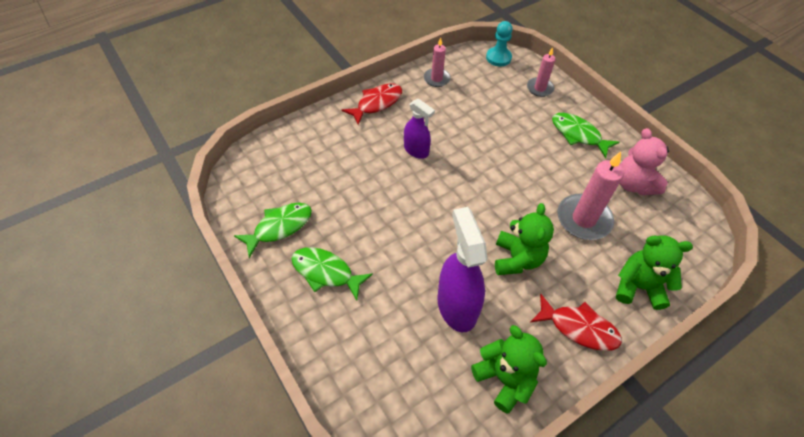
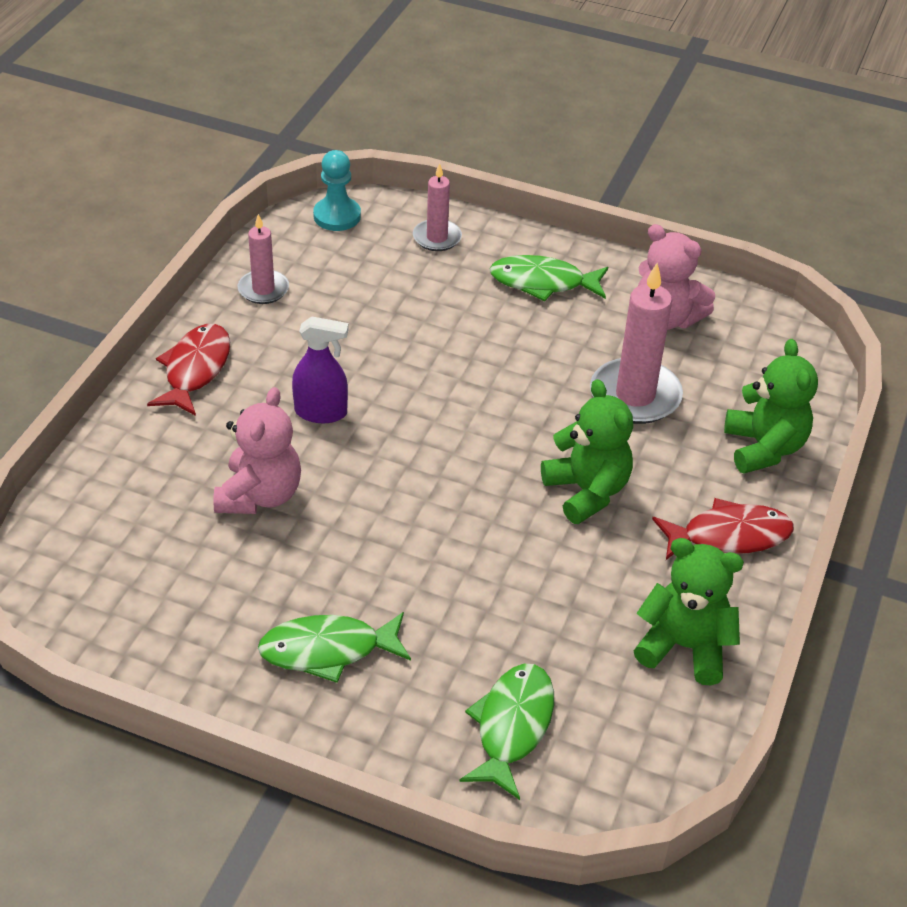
camera: 35 degrees left, 10 degrees down
green fish [234,203,312,258] -> green fish moved to [459,664,554,800]
purple spray bottle [437,207,488,332] -> none
green teddy bear [616,235,693,310] -> green teddy bear turned 105 degrees clockwise [724,339,818,474]
none -> pink teddy bear [213,387,301,514]

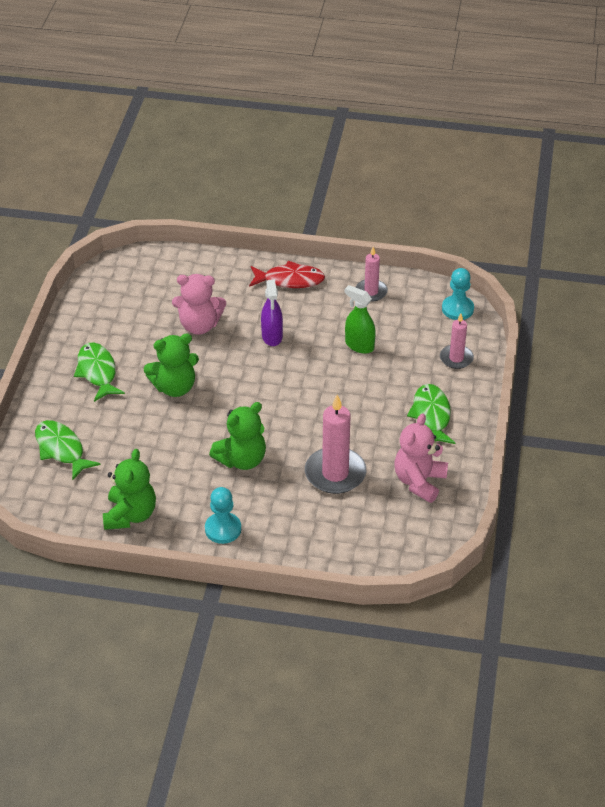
camera: 80 degrees right, 0 degrees up
green fish [459,664,554,800] -> green fish turned 135 degrees counterclockwise [35,420,101,480]
red fish [652,498,794,560] -> turquoise pawn [205,487,241,544]
green teddy bear [724,339,818,474] -> green teddy bear moved to [144,334,199,397]
none -> green spray bottle [345,285,376,354]

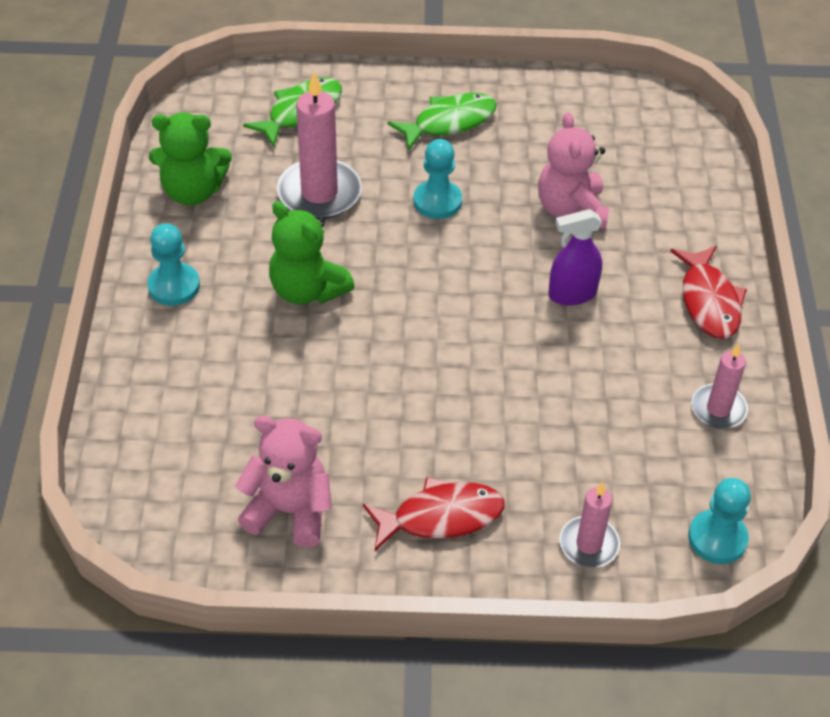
camera: 80 degrees right, 5 degrees up
green teddy bear [144,334,199,397] -> turquoise pawn [413,139,462,219]
pink candle [305,394,366,494] -> pink candle moved to [277,72,362,219]
green spray bottle [345,285,376,354] -> none
green fish [407,384,455,444] -> red fish [363,477,505,551]

